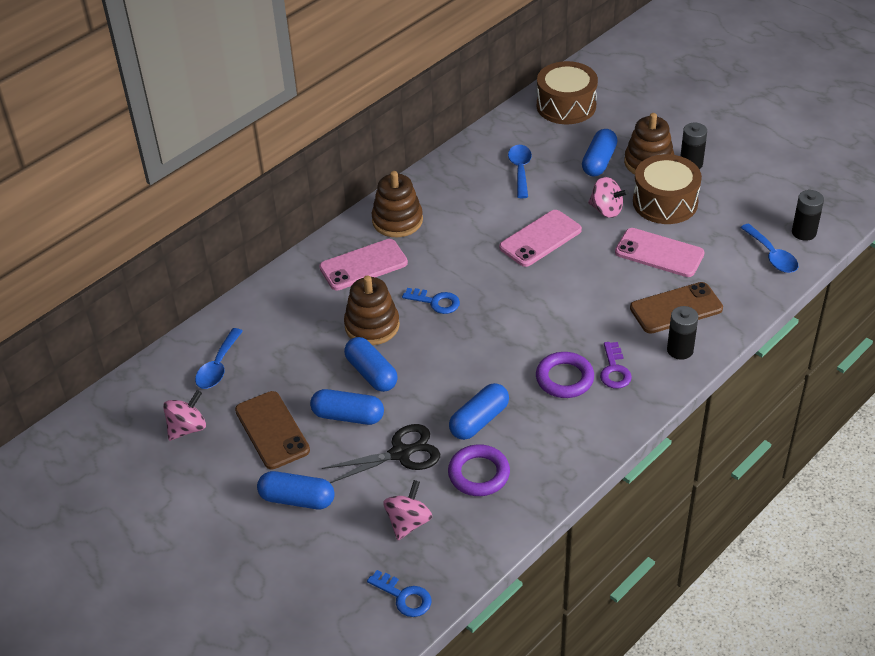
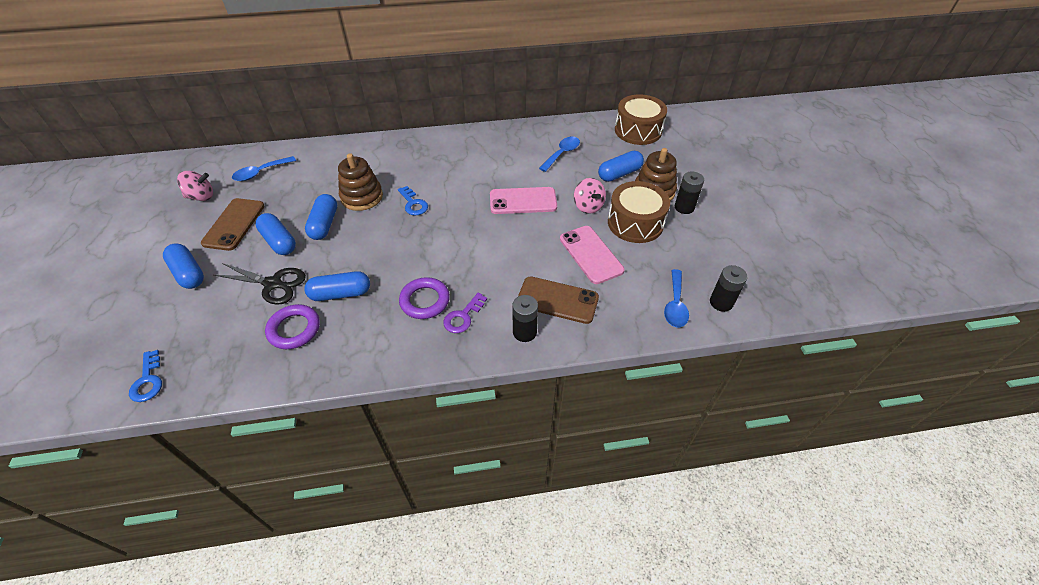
camera: 35 degrees right, 5 degrees up
pink phone [319,239,408,291] -> none
brown stacking toy [372,171,423,237] -> none
pink spinning top [383,480,432,540] -> none

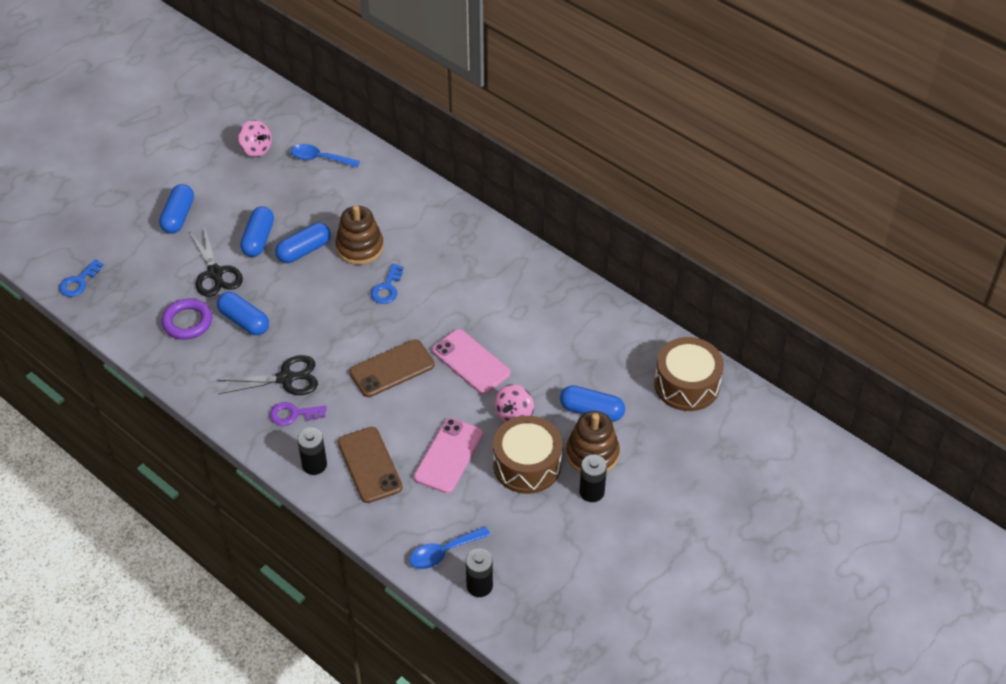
camera: 50 degrees right, 0 degrees up
brown phone [201,198,264,251] -> brown phone moved to [349,339,435,397]
purple ring [399,277,450,319] -> black scissors [217,355,318,395]
blue spoon [539,137,580,172] -> none

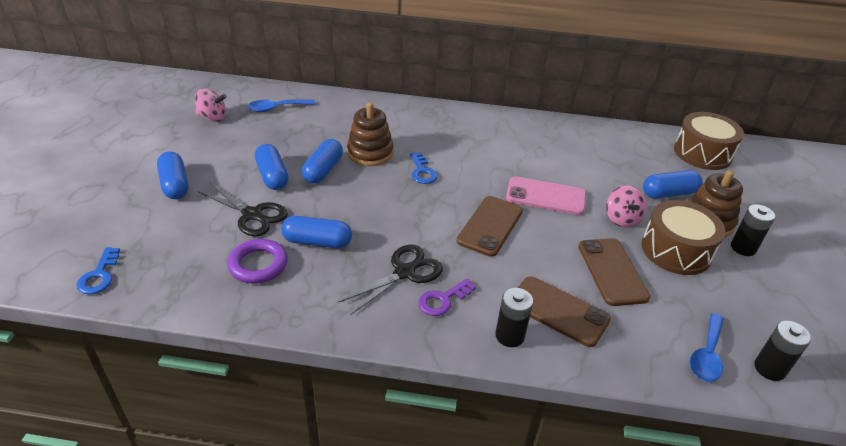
camera: 35 degrees left, 10 degrees down
pink phone [414,418,483,493] -> brown phone [578,238,650,306]

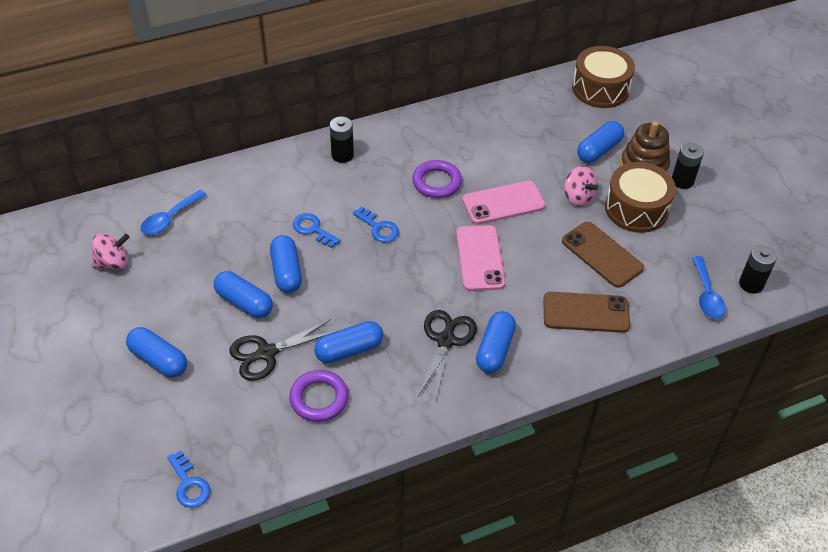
camera: 30 degrees left, 10 degrees up
black scissors [197,183,288,236] -> black scissors turned 150 degrees clockwise [229,319,336,381]
brown stacking toy [347,102,394,166] -> blue key [292,213,341,248]
purple key [418,278,476,316] -> blue capsule [476,311,516,373]
brown phone [457,196,523,257] -> pink phone [456,225,505,291]
black battery [495,288,533,347] -> black battery moved to [330,117,354,163]
none -> purple ring [412,160,462,198]

